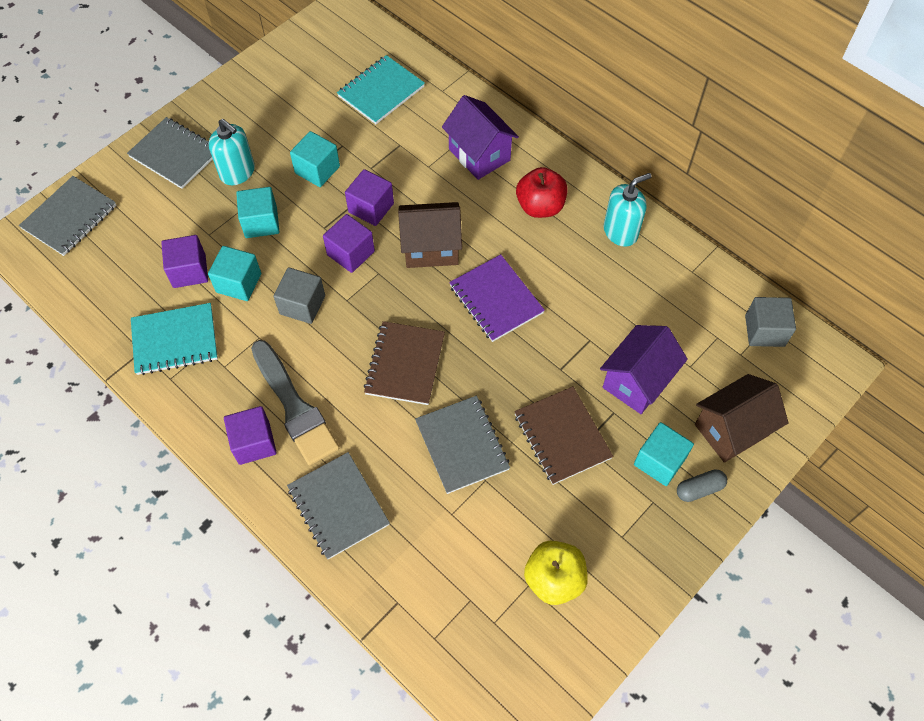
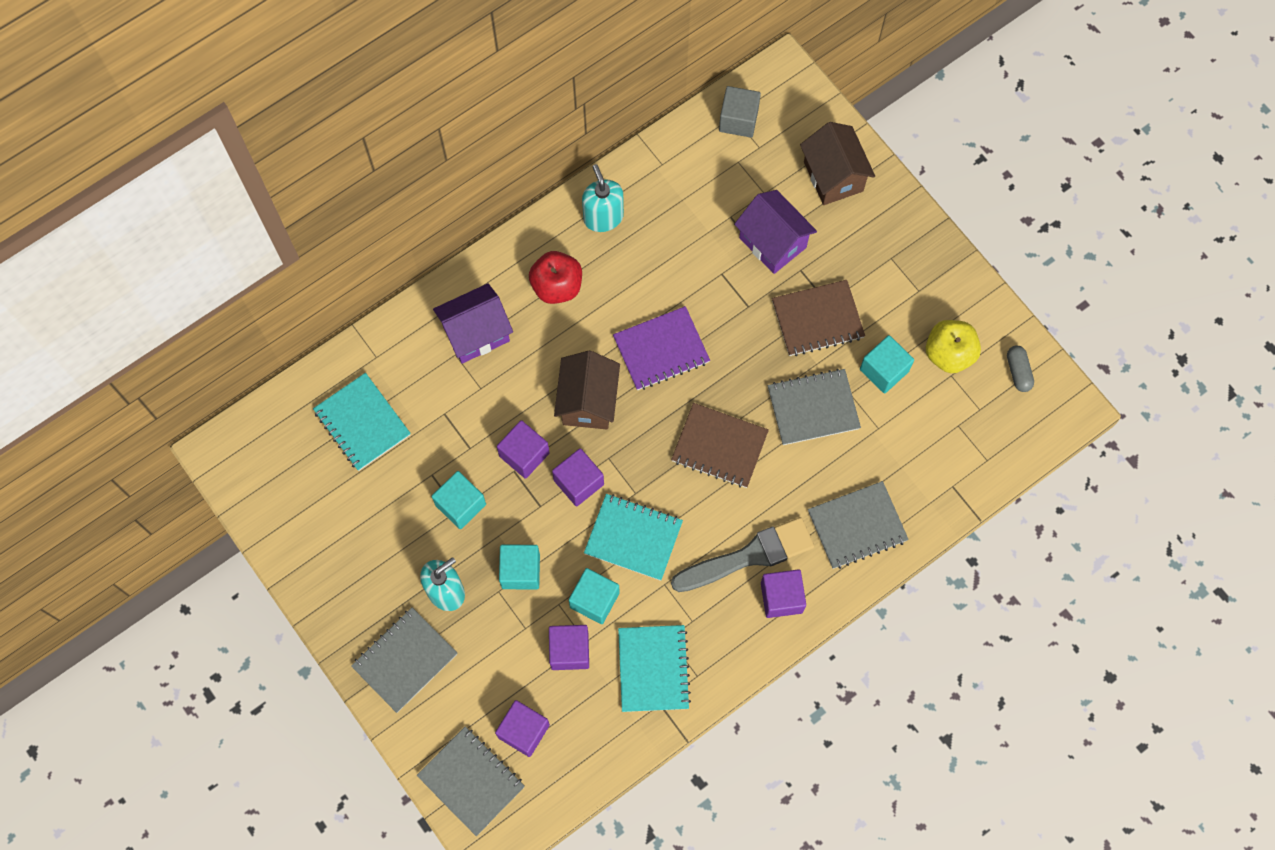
camera: 80 degrees left, 10 degrees up
grey cube [273,267,325,324] -> turquoise notebook [584,494,683,581]
turquoise cube [634,422,694,486] -> turquoise cube moved to [860,335,914,394]
grey capsule [677,469,727,502] -> grey capsule moved to [1007,346,1034,392]
none -> purple cube [495,700,550,757]

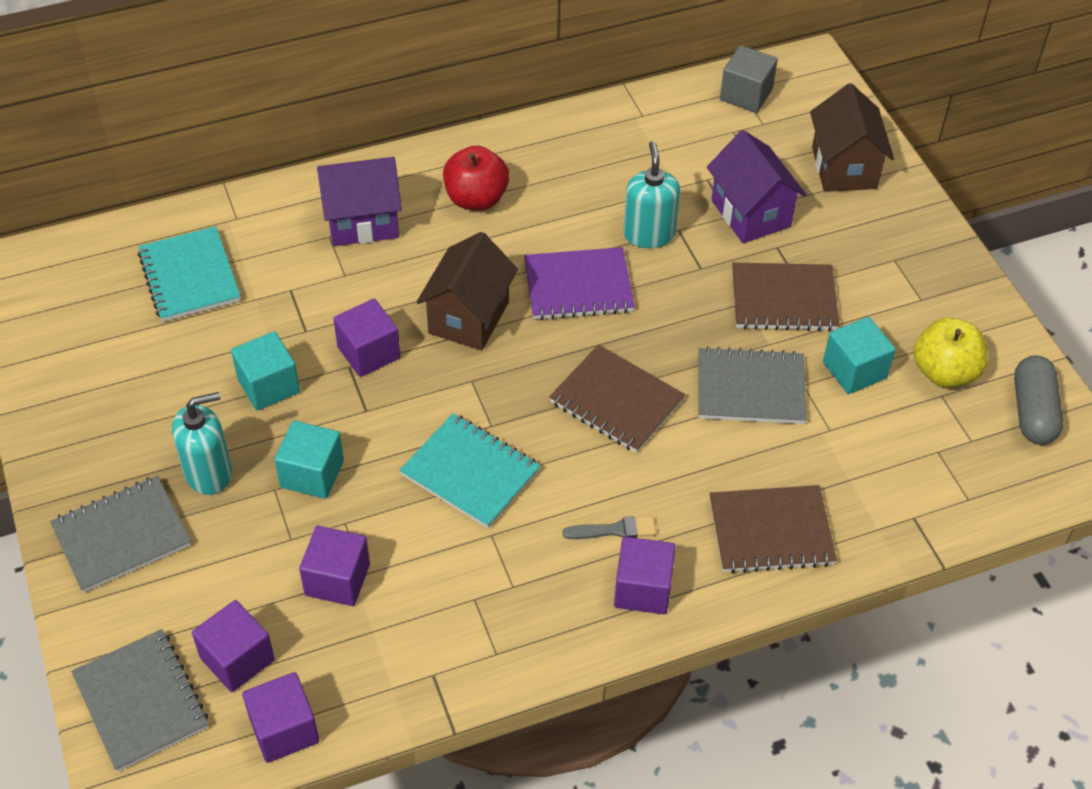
camera: 15 degrees right, 20 degrees down
purple cube [552,448,604,507] -> purple cube moved to [242,672,319,763]
turquoise cube [569,568,620,624] -> none
turquoise soap dispenser [582,164,624,232] -> turquoise soap dispenser moved to [623,141,680,248]
turquoise notebook [618,625,691,712] -> none
grey brush [671,517,814,592] -> grey brush [563,516,656,539], size x0.46
grey notebook [808,481,909,569] -> brown notebook [709,485,837,574]
grey capsule [1007,346,1034,392] -> grey capsule [1014,355,1063,445], size x1.55

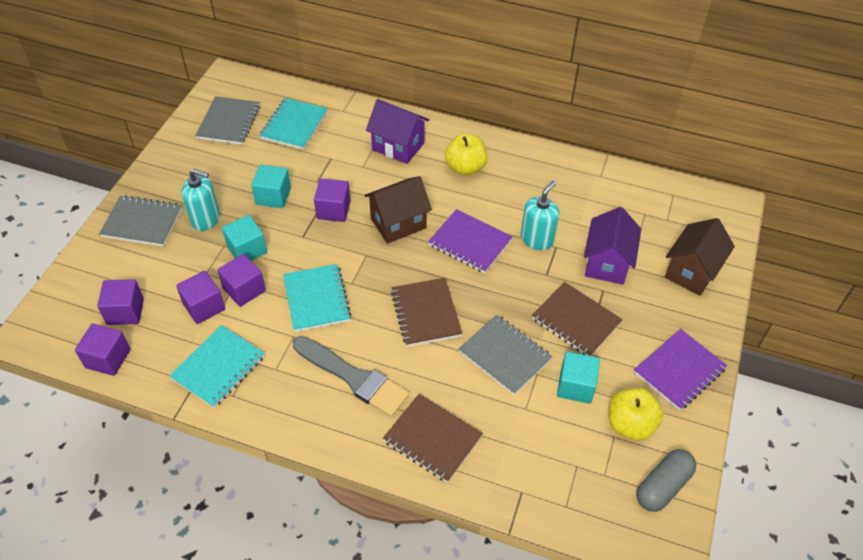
camera: 40 degrees right, 0 degrees up
grey notebook [71,629,208,772] -> grey notebook moved to [195,96,260,145]
red apple [443,145,509,210] -> yellow apple [445,134,487,176]
grey brush [563,516,656,539] -> grey brush [293,336,409,417], size x2.19
purple cube [614,537,676,614] -> purple cube moved to [217,254,266,307]
grey cube [720,45,778,113] -> none
none -> turquoise notebook [169,325,265,408]
none -> purple notebook [634,329,727,411]

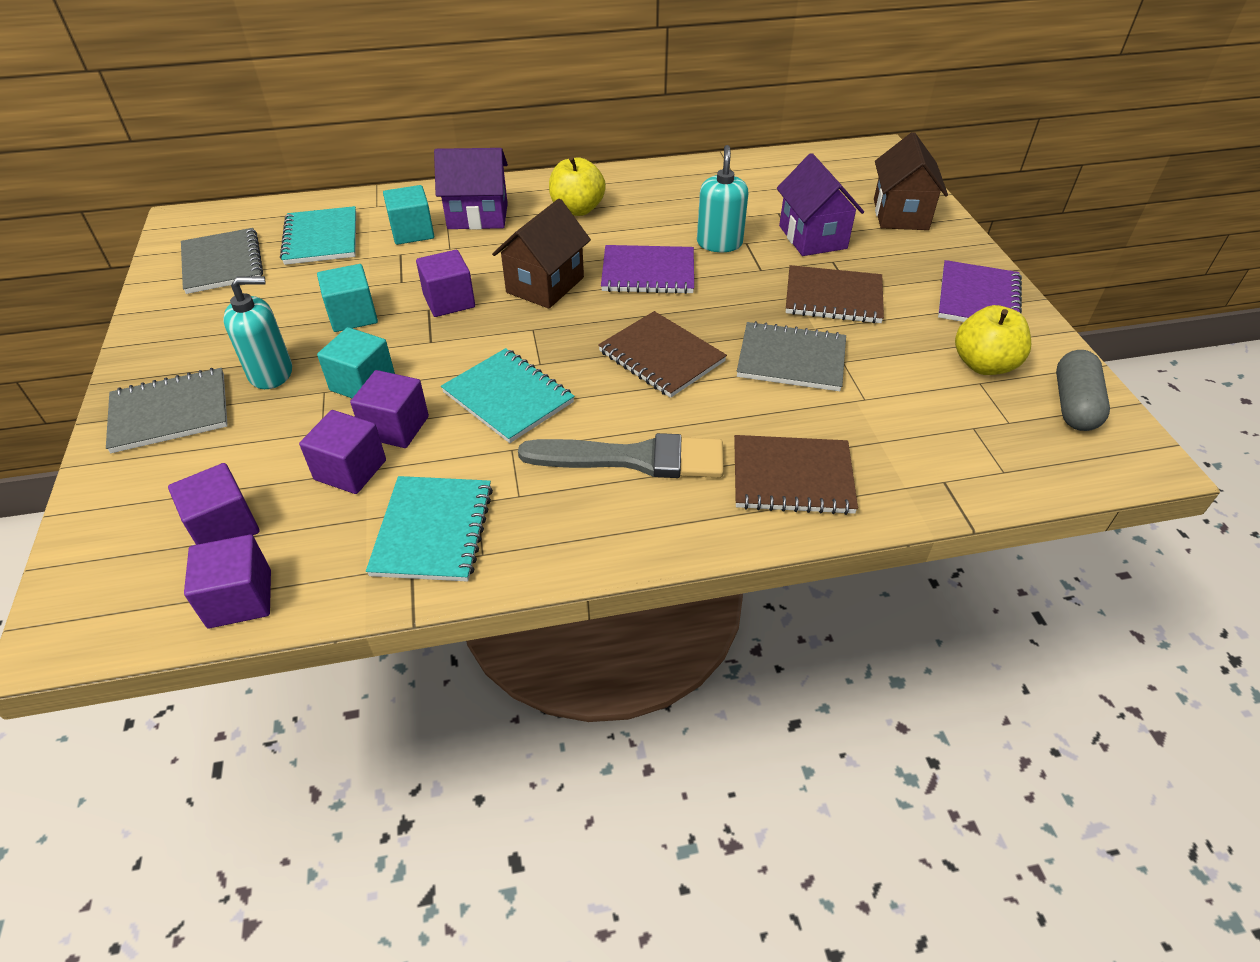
camera: 30 degrees left, 5 degrees down
turquoise cube [557,352,600,404] -> turquoise cube moved to [383,185,434,245]

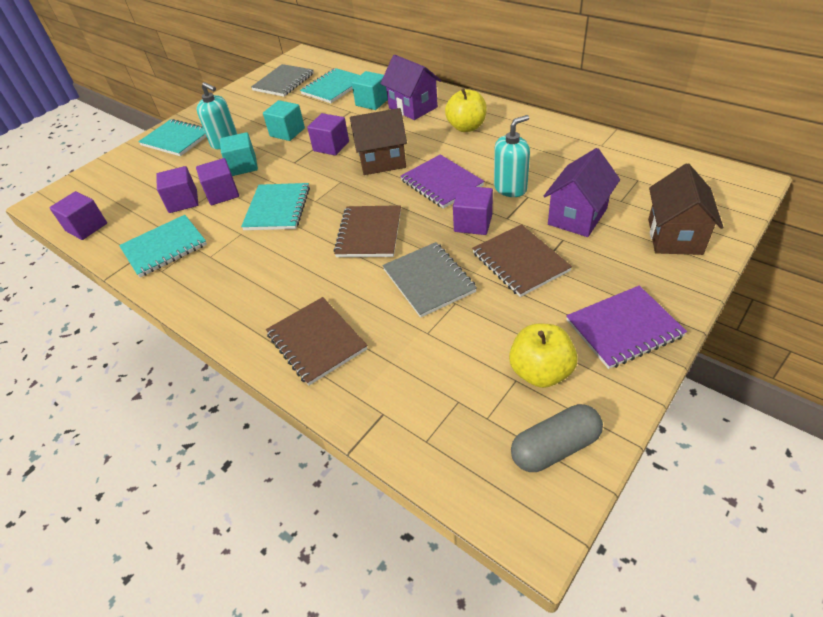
camera: 55 degrees right, 0 degrees up
grey notebook [106,368,228,453] -> turquoise notebook [138,119,206,156]
purple cube [168,463,260,545] -> purple cube moved to [453,186,493,235]
grey brush [518,433,724,478] -> none
brown house [874,132,948,230] -> brown house turned 45 degrees counterclockwise [648,163,723,255]

